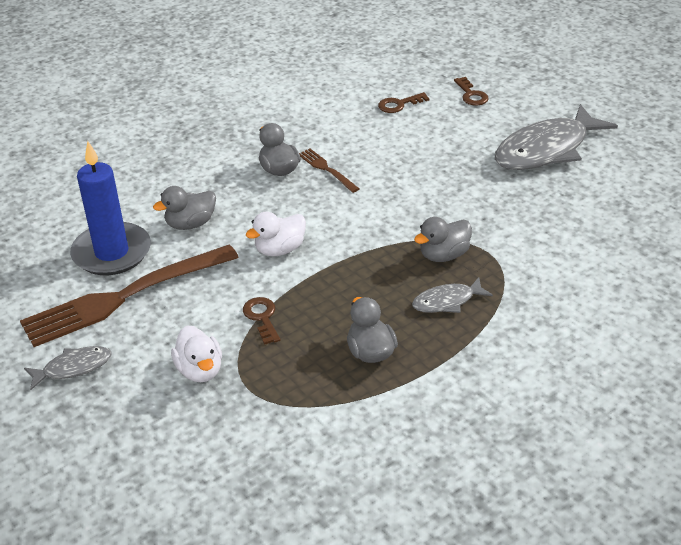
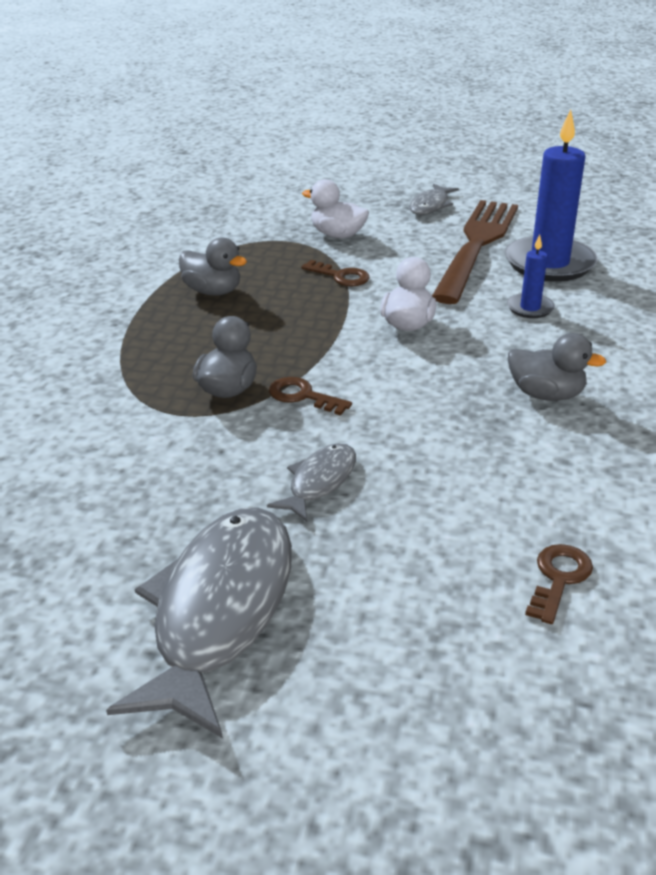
camera: 140 degrees right, 5 degrees down
grey duck [153,186,216,230] -> blue candle [507,234,555,318]
brown fork [299,149,360,193] -> none
grey fish [412,277,493,313] -> grey fish moved to [267,443,356,522]
brown key [454,77,489,106] -> brown key moved to [269,377,352,415]

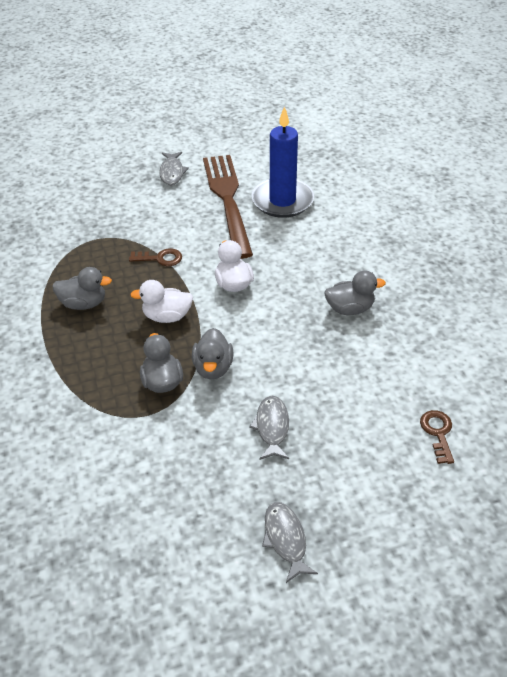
camera: 30 degrees left, 10 degrees up
grey fish [106,507,292,738] -> grey fish [262,502,318,583], size x0.49
brown key [269,377,352,415] -> grey duck [192,328,233,379]
white duck [302,179,369,238] -> white duck moved to [130,280,193,323]
blue candle [507,234,555,318] -> none

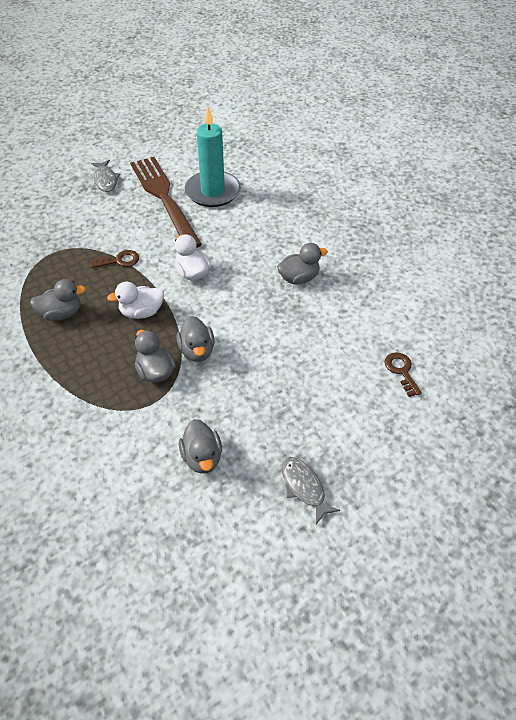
camera: 15 degrees left, 5 degrees up
grey fish [249,396,289,460] -> none
blue candle [252,106,314,218] -> turquoise candle [185,106,241,207]
none -> grey duck [179,419,222,474]

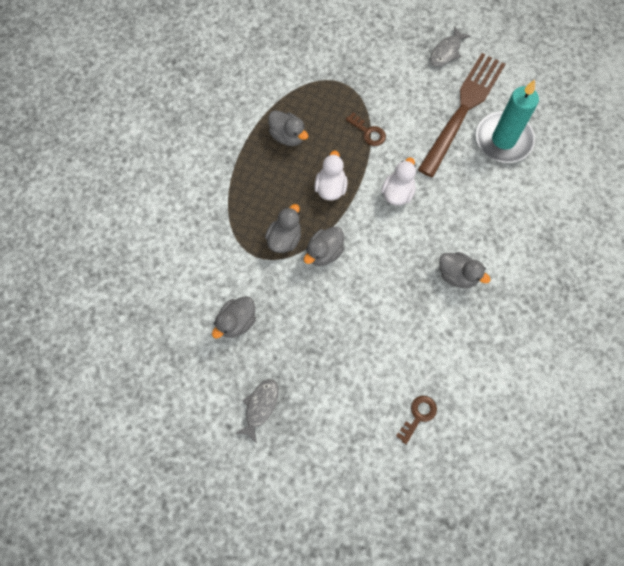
camera: 55 degrees right, 20 degrees up
white duck [107,282,164,319] -> white duck turned 60 degrees clockwise [314,150,348,200]

